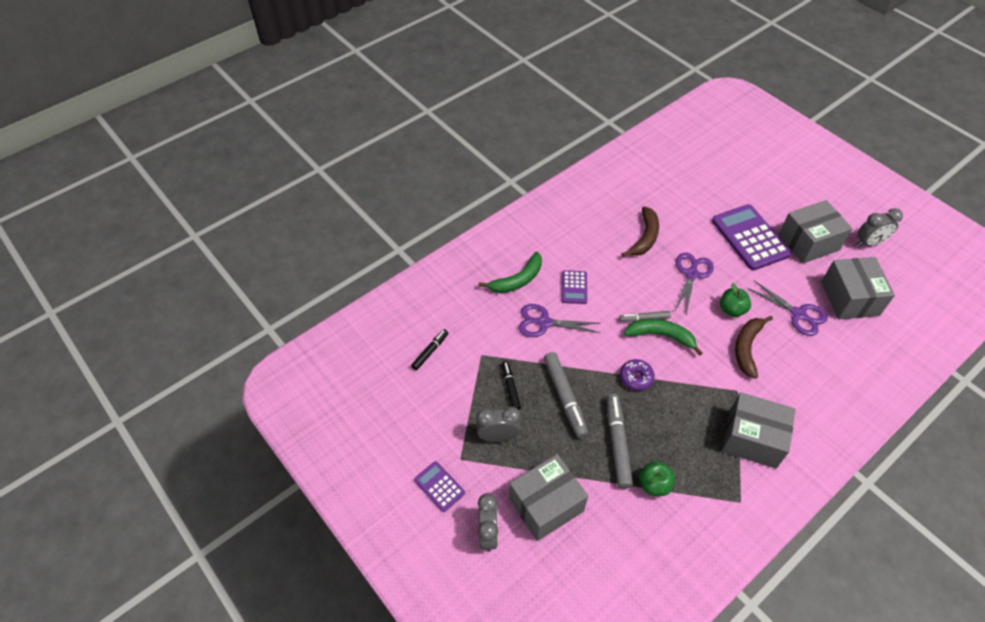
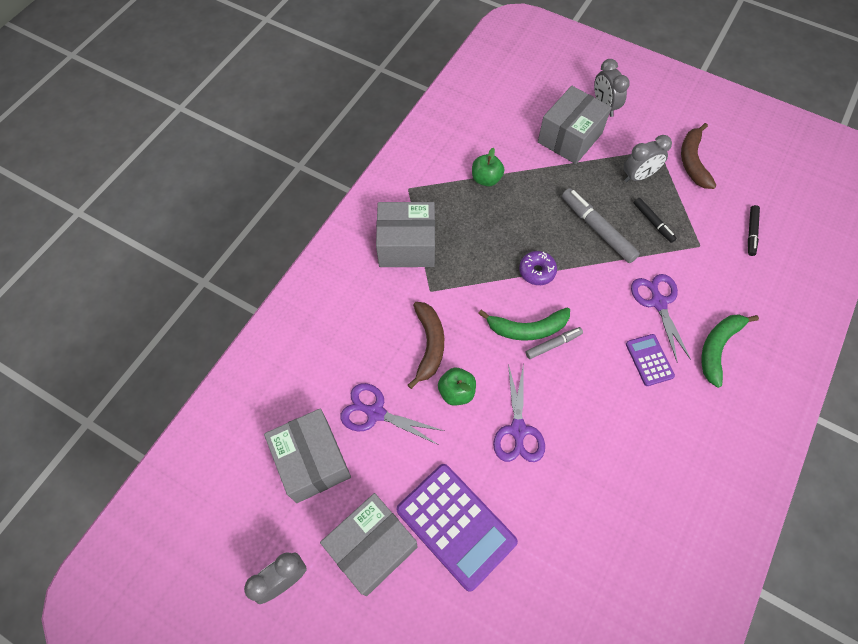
camera: 160 degrees right, 10 degrees up
purple calculator [414,461,465,512] -> none
purple scissors [518,304,600,337] -> purple scissors turned 90 degrees counterclockwise [631,274,691,361]
grey marker [607,394,633,489] -> none
brown banana [621,207,659,257] -> brown banana moved to [681,123,717,189]

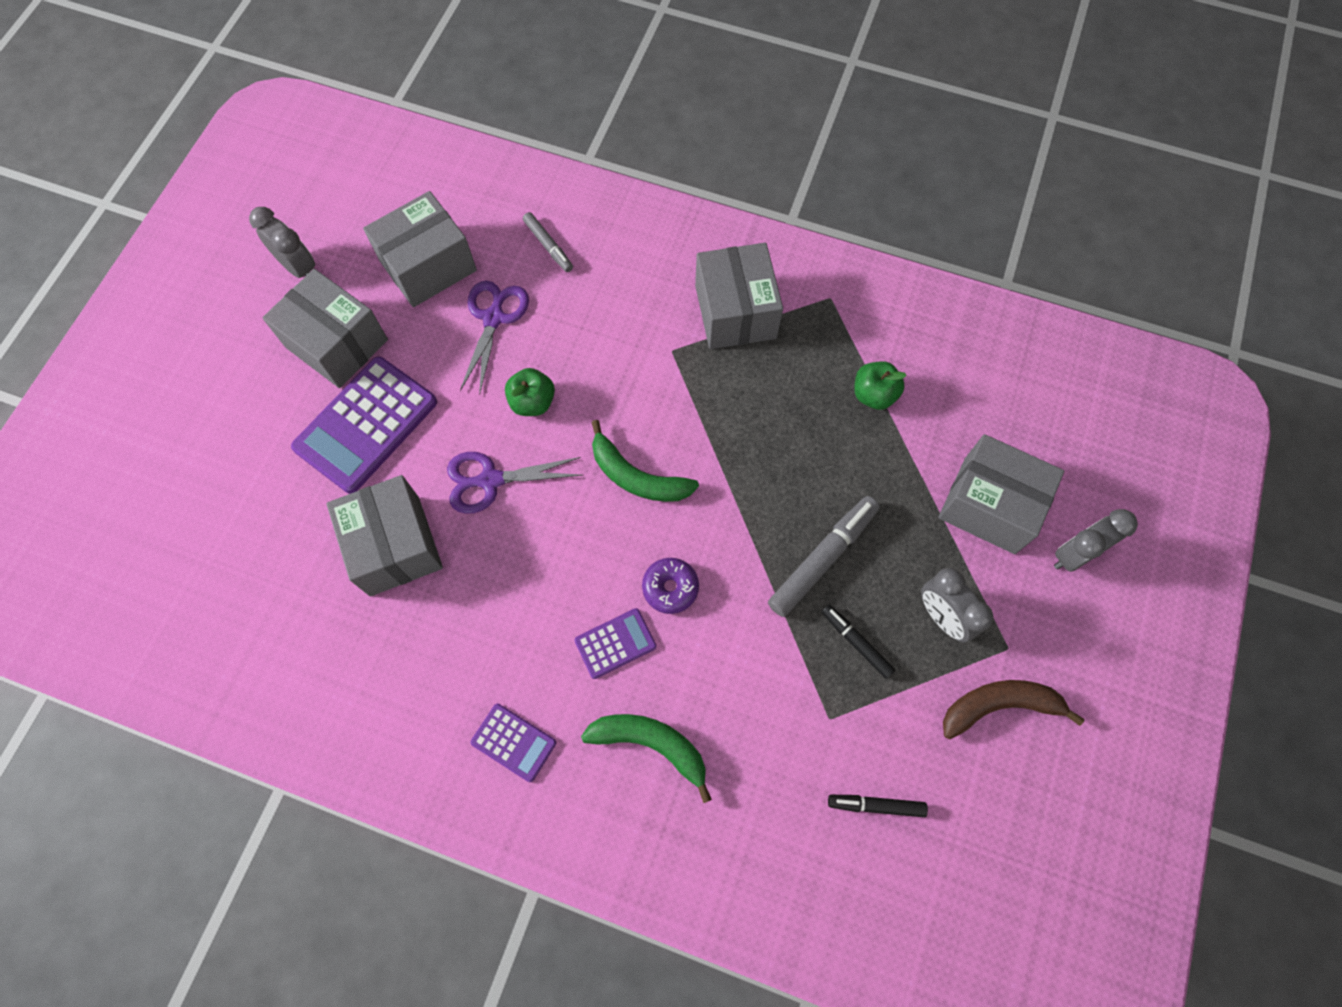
camera: 80 degrees right, 5 degrees up
brown banana [408,302,444,389] -> none
green banana [478,307,570,341] -> green banana turned 45 degrees counterclockwise [591,420,699,502]
purple donut [519,251,557,285] -> purple donut moved to [642,558,699,614]
grey marker [526,327,583,359] -> grey marker moved to [523,212,573,272]
purple scissors [631,274,691,361] -> none
black marker [634,198,677,243] -> black marker turned 90 degrees clockwise [822,605,895,679]
none -> grey box [326,475,443,596]
none -> purple calculator [471,704,556,782]

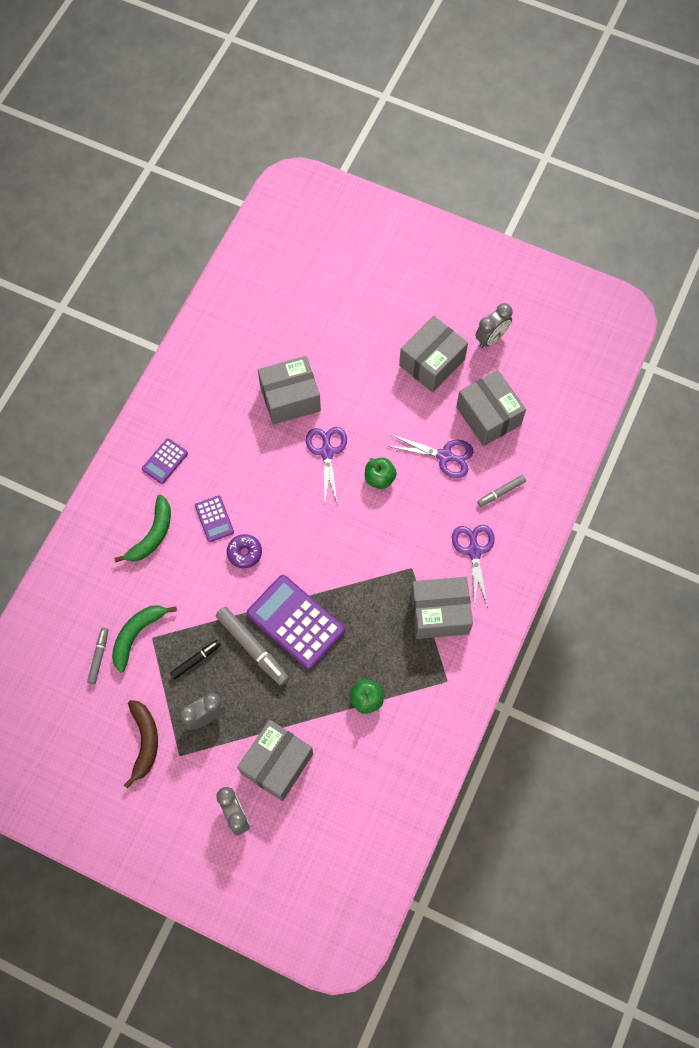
camera: 95 degrees right, 0 degrees up
purple calculator [291,357,437,494] -> purple calculator moved to [247,575,345,669]
green banana [591,420,699,502] -> green banana moved to [112,605,177,673]
black marker [828,795,928,817] -> grey marker [87,628,108,684]
none -> purple scissors [452,525,495,609]

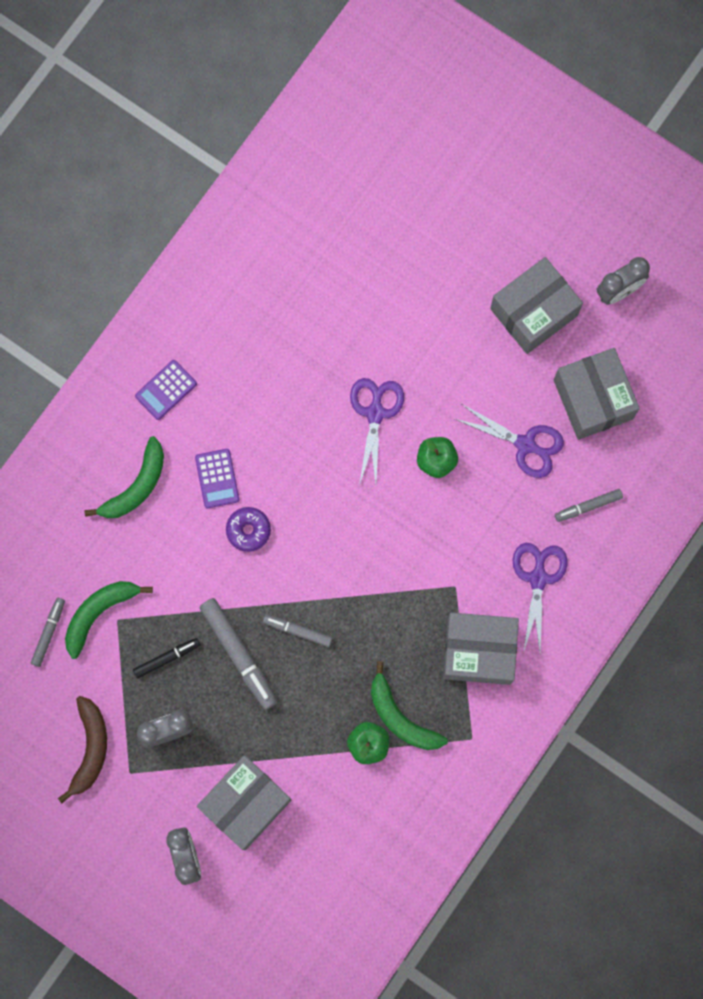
camera: 10 degrees right, 10 degrees up
purple calculator [247,575,345,669] -> grey marker [263,615,332,647]
grey box [258,356,321,425] -> none
none -> green banana [371,661,448,750]

